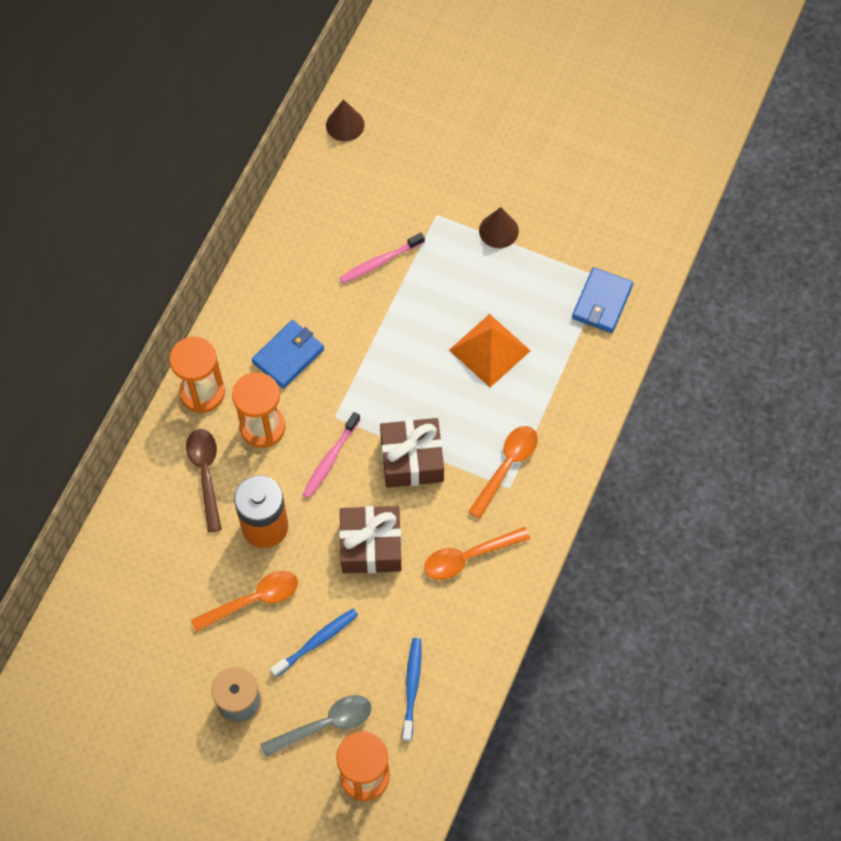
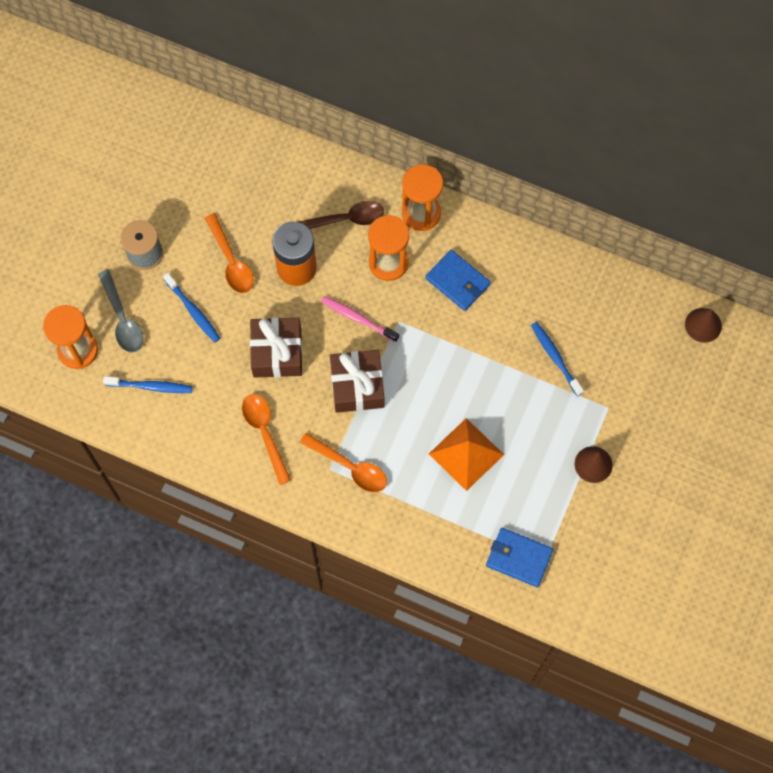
camera: 90 degrees right, 5 degrees up
pink toothbrush [340,233,425,284] -> blue toothbrush [531,322,584,397]

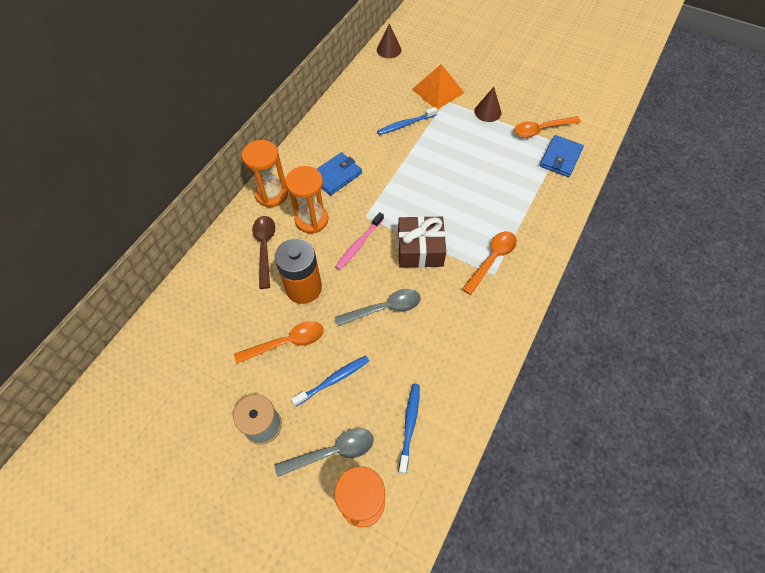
camera: 85 degrees left, 10 degrees down
orange spoon [242,394,291,485] -> orange spoon moved to [514,116,581,138]
brown gift [250,317,302,378] -> grey spoon [335,289,421,326]
orange pyramid [429,418,504,491] -> orange pyramid moved to [412,64,464,109]

